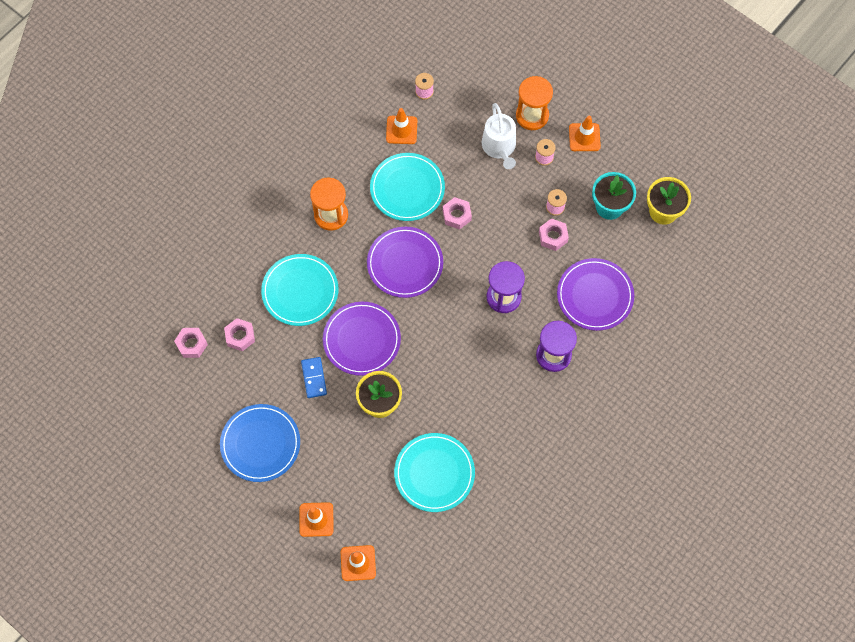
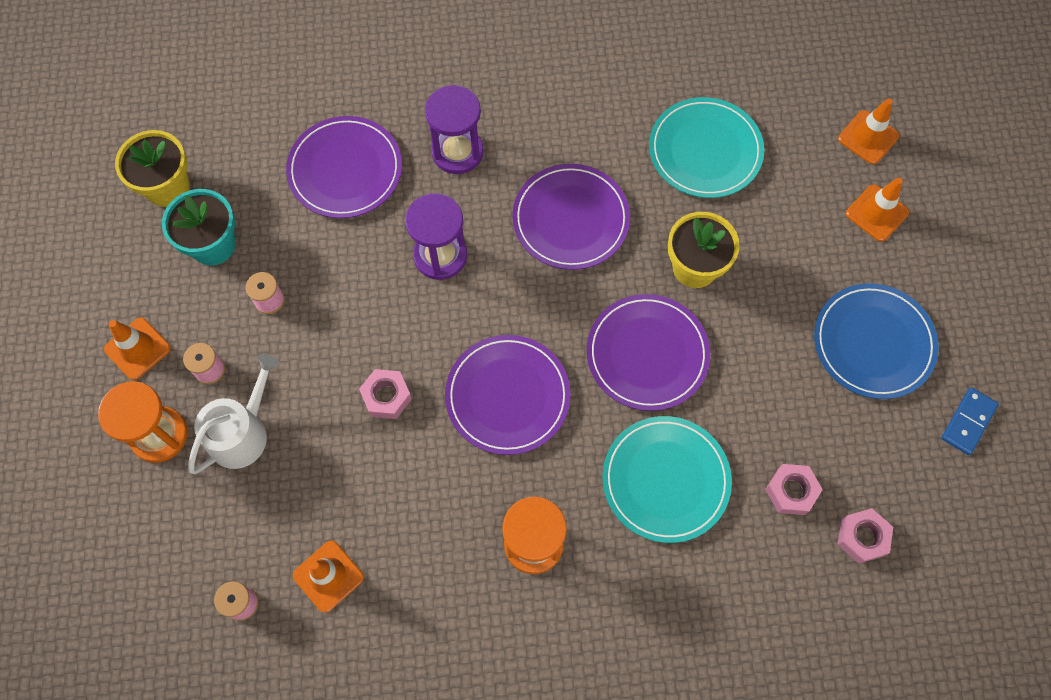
camera: 135 degrees left, 0 degrees up
blue domino [301,357,327,398] -> blue domino moved to [941,387,999,455]
turquoise plate [370,153,445,221] -> none
pink nut [539,218,569,251] -> none
none -> purple plate [512,164,630,270]

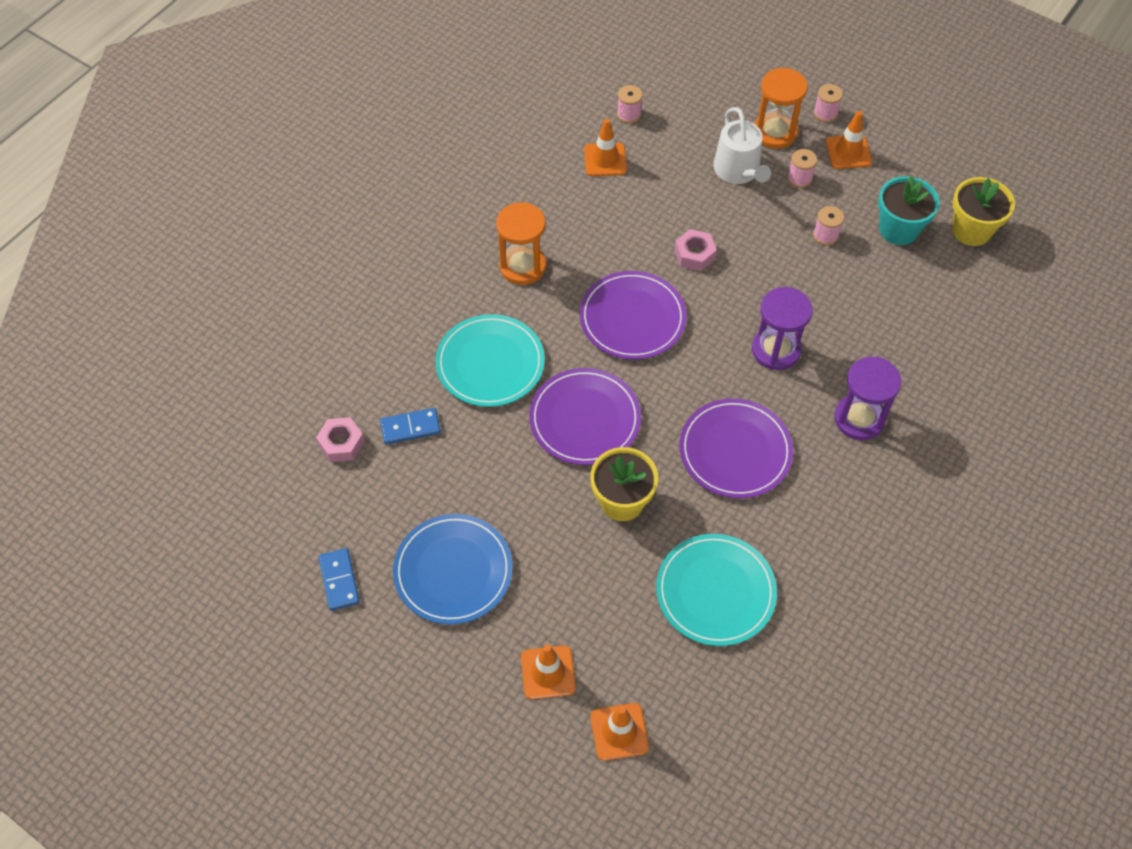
camera: 130 degrees right, 10 degrees down
purple plate [286,116,402,218] -> none
pink nut [765,464,823,515] -> blue domino [380,408,441,444]
none -> pink spool [814,84,843,122]

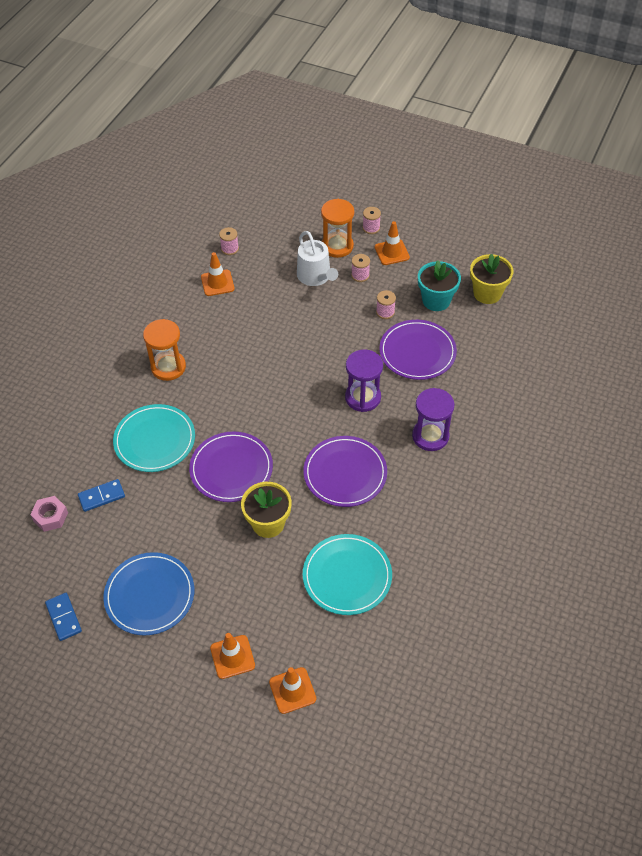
camera: 10 degrees left, 5 degrees down
purple plate [580,271,686,359] -> purple plate moved to [379,320,457,380]
pink nut [674,229,717,271] -> none

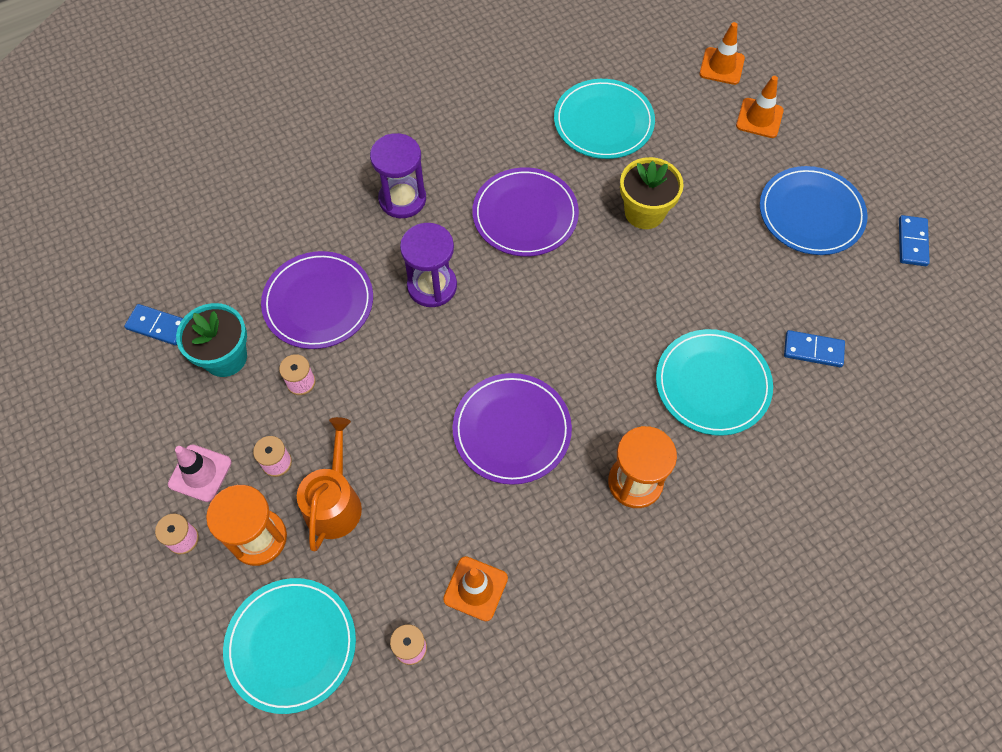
camera: 145 degrees left, 10 degrees up
pink nut [30,496,68,532] -> none
purple plate [189,431,273,502] -> purple plate moved to [453,373,572,485]
white watering can [297,231,338,286] -> orange watering can [297,417,362,552]
orange traffic cone [375,221,410,265] -> pink traffic cone [168,444,232,502]
yellow flower pot [470,254,513,304] -> blue domino [124,304,183,345]
none -> turquoise plate [223,578,356,714]

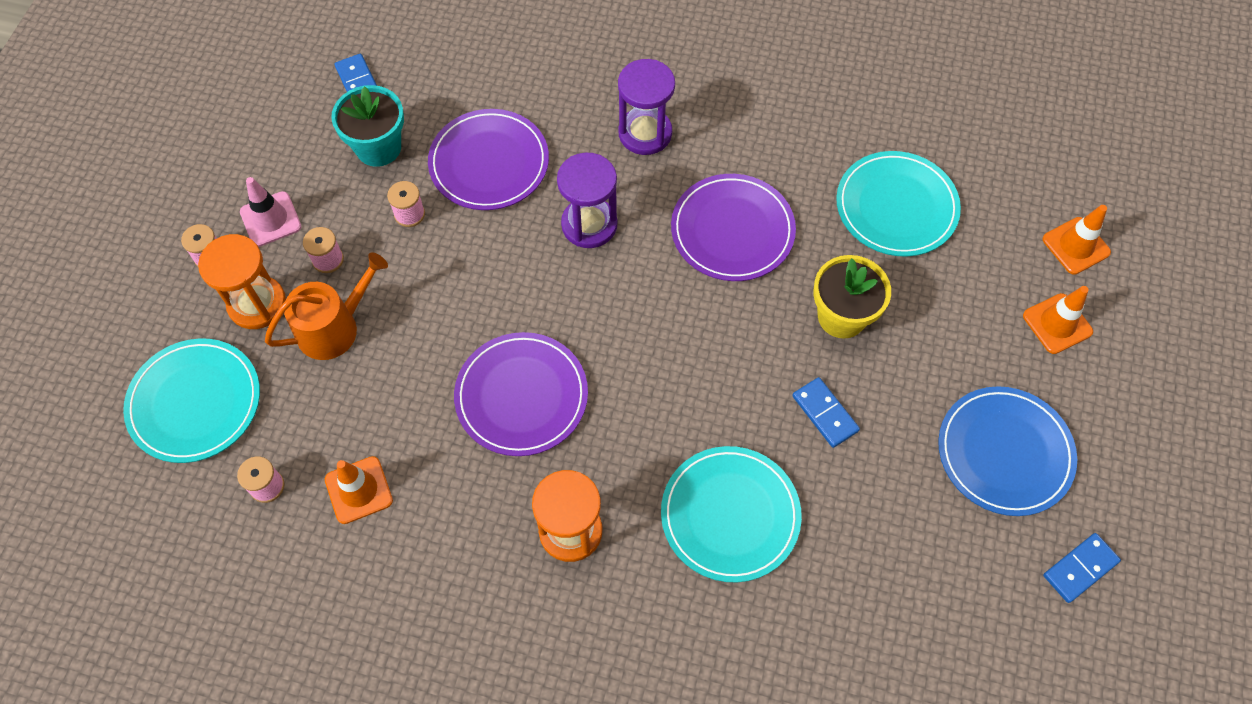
camera: 45 degrees right, 0 degrees up
blue domino [784,330,845,367] -> blue domino moved to [792,377,860,448]

